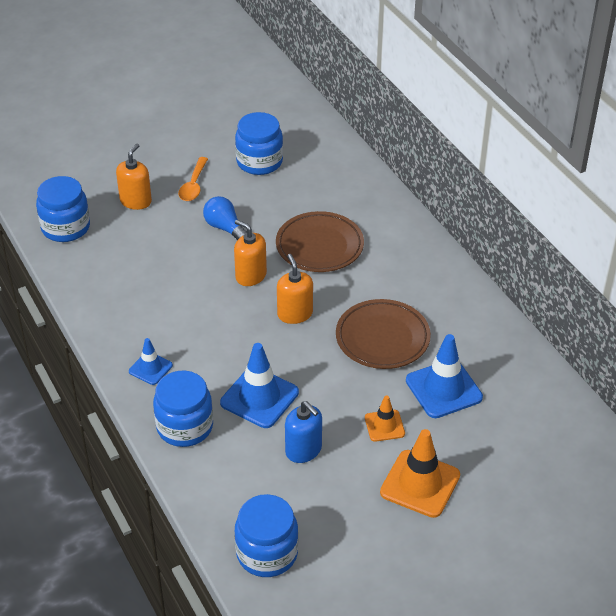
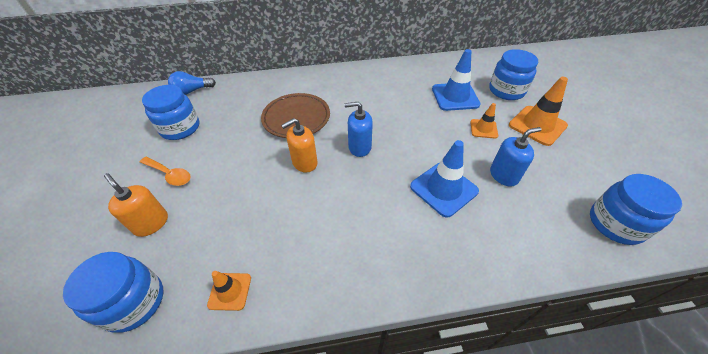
camera: 70 degrees left, 5 degrees up
blue traffic cone [129,338,173,385] -> none
blue jar [153,371,213,447] -> blue jar moved to [489,49,538,100]
blue light bulb [203,196,247,240] -> blue light bulb moved to [168,71,216,95]
orange soap dispenser [277,254,313,324] -> blue soap dispenser [344,102,373,157]
brown plate [336,299,431,369] -> none
none -> orange traffic cone [207,271,251,311]

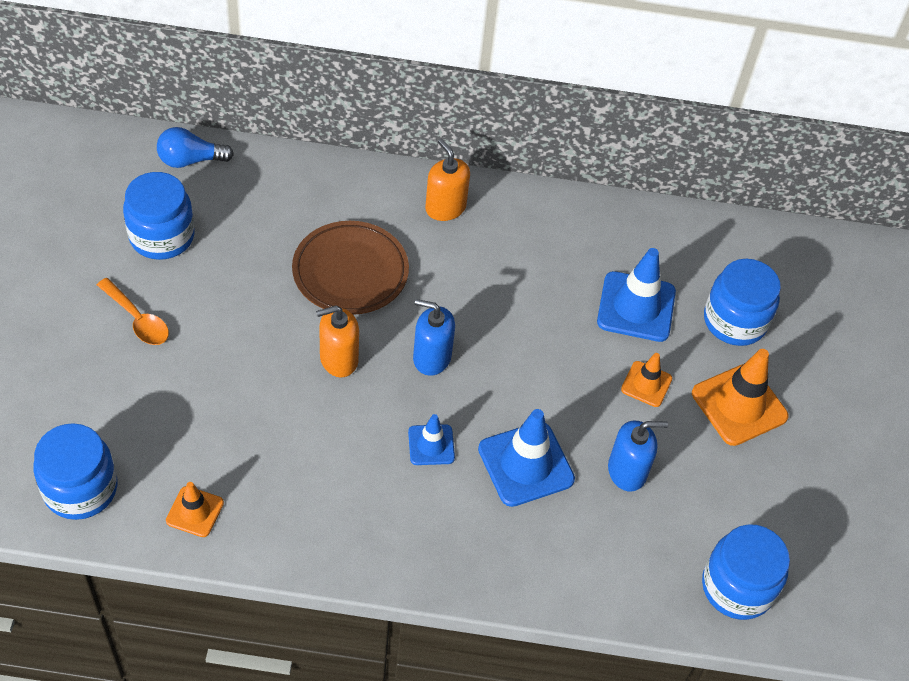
camera: 10 degrees right, 5 degrees up
orange soap dispenser [104,173,168,237] -> orange soap dispenser moved to [425,139,470,221]
none -> blue traffic cone [408,414,455,465]

